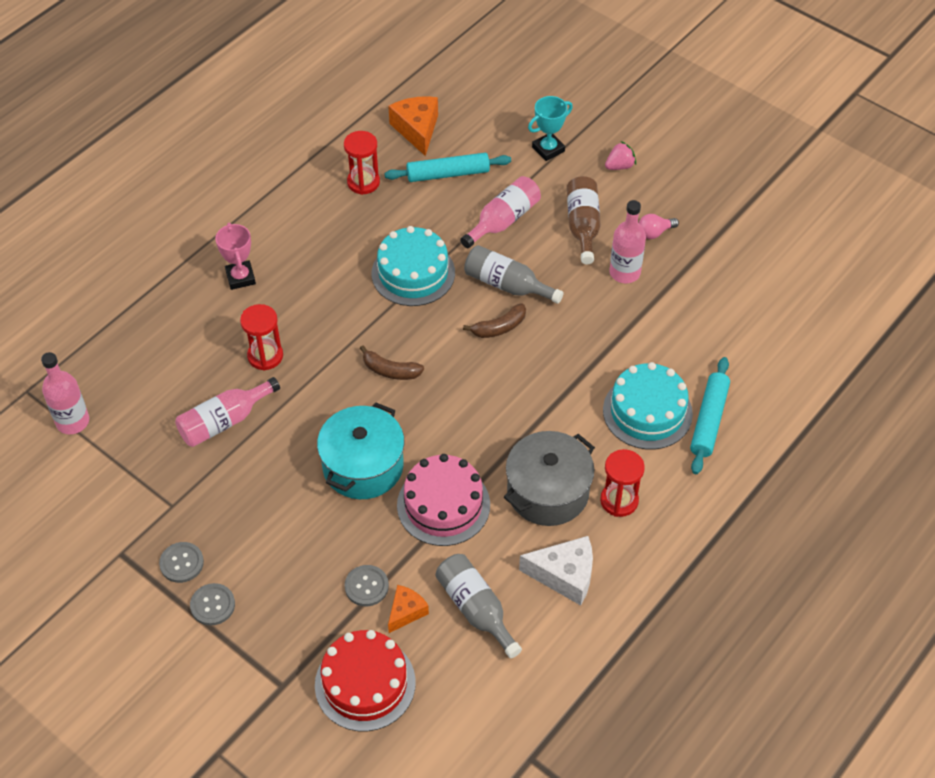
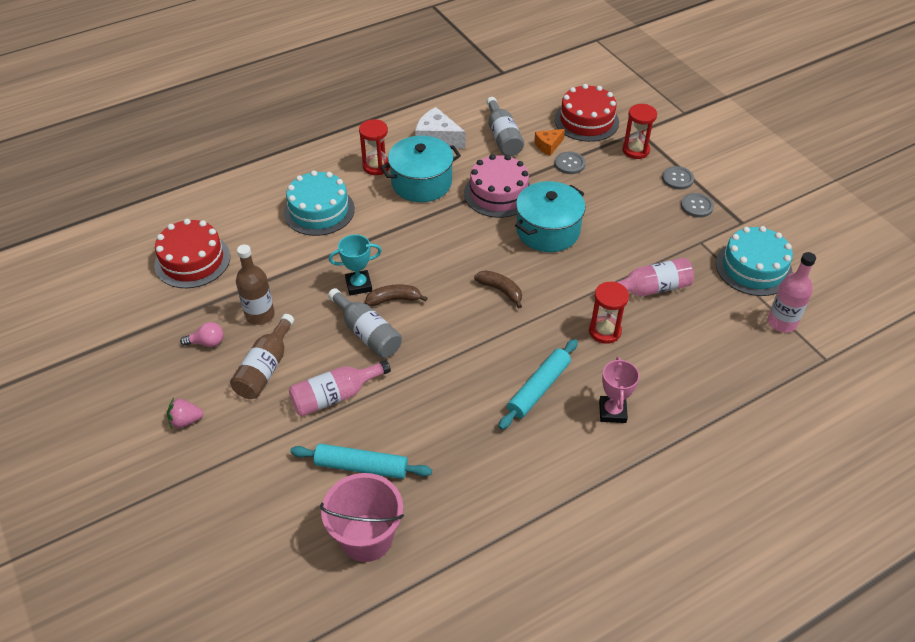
camera: 160 degrees left, 5 degrees down
red hourglass [344,131,380,195] -> red hourglass moved to [622,104,657,159]
turquoise cake [372,226,455,306] -> turquoise cake moved to [716,226,793,296]
orange cheese [388,96,438,156] -> pink bucket [320,473,404,562]
grey pot [504,431,595,526] -> turquoise pot [381,136,461,202]
turquoise trophy [528,96,573,161] -> turquoise trophy moved to [329,234,382,295]
pink bottle [609,200,646,283] -> brown bottle [236,245,275,325]
turquoise rolling pin [690,357,730,474] -> turquoise rolling pin moved to [498,339,578,430]
none -> red cake [154,219,230,288]

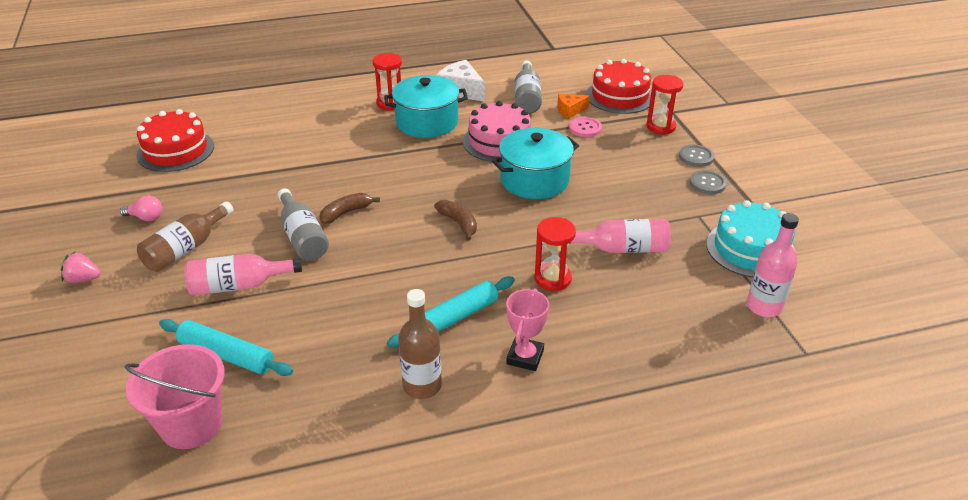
camera: 15 degrees right, 10 degrees down
brown bottle [236,245,275,325] -> brown bottle moved to [398,289,442,399]
turquoise cake [283,170,355,236] -> none
turquoise trophy [329,234,382,295] -> none
brown banana [365,284,427,306] -> brown banana turned 45 degrees counterclockwise [319,193,380,224]
grey button [555,152,586,174] -> pink button [569,117,602,137]

